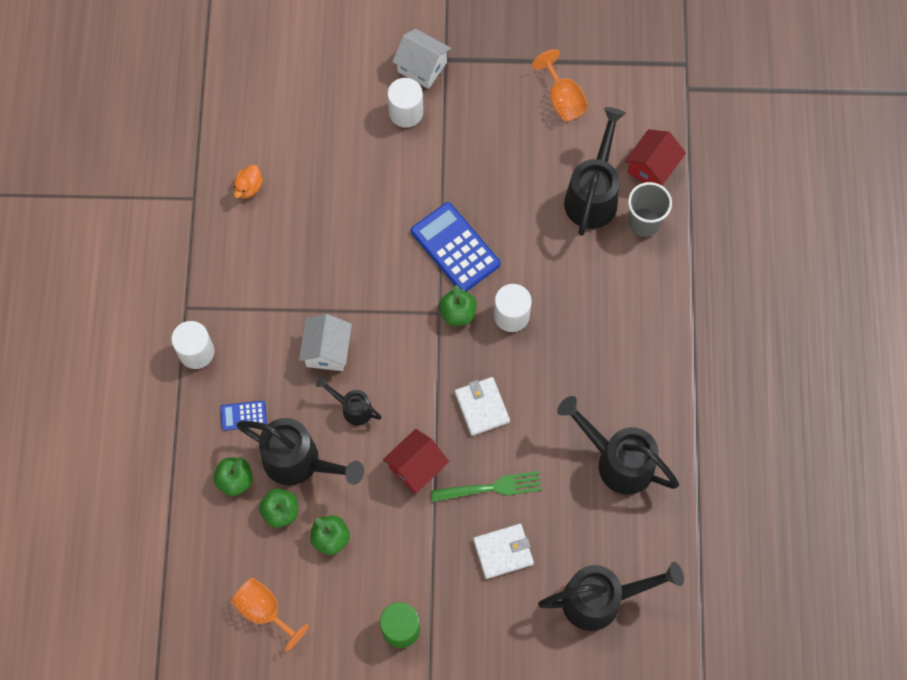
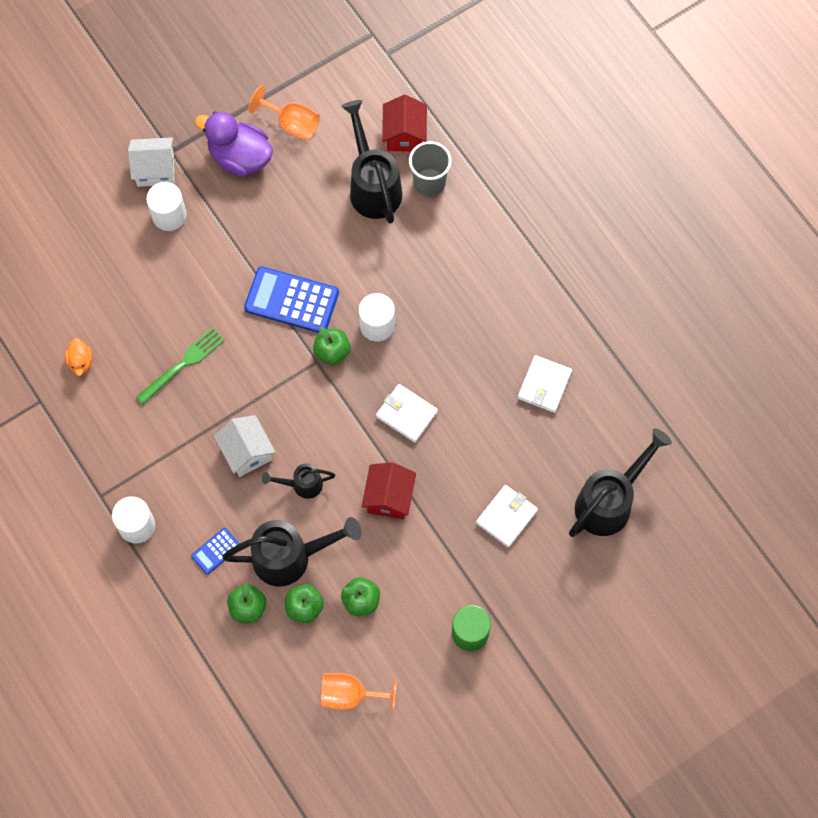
camera: 35 degrees left, 0 degrees up
green fork [431,471,542,502] -> green fork moved to [136,327,225,405]
black watering can [557,396,679,495] -> white wallet [518,355,572,413]
none -> purple duck [195,111,273,177]

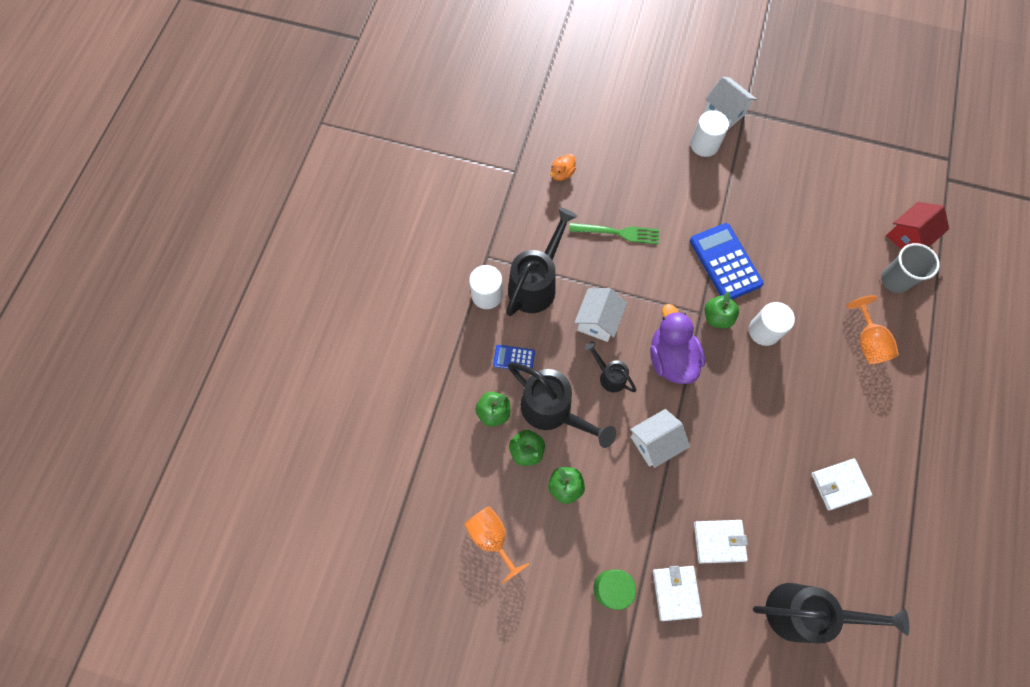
camera: 50 degrees right, 0 degrees up
purple duck [195,111,273,177] -> purple duck moved to [650,304,705,384]
orange goblet [248,85,320,141] -> orange goblet moved to [846,295,899,364]
black watering can [341,100,402,224] -> black watering can moved to [506,207,578,316]
red house [361,462,416,519] -> white house [630,409,690,468]
white wallet [376,384,438,442] -> white wallet moved to [653,566,702,621]

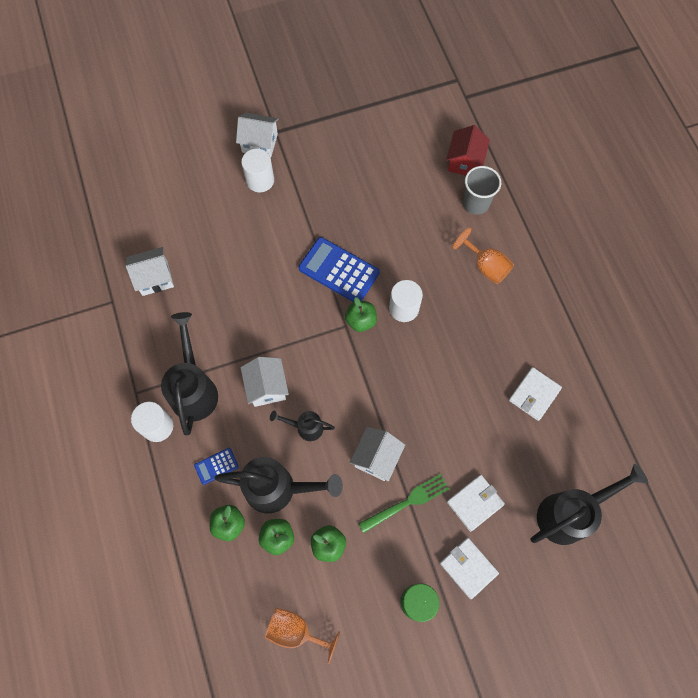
camera: 35 degrees left, 0 degrees up
orange duck [550,154,576,181] -> white house [126,247,174,296]
green fork [569,223,659,244] -> green fork moved to [358,474,450,533]
purple duck [650,304,705,384] -> none

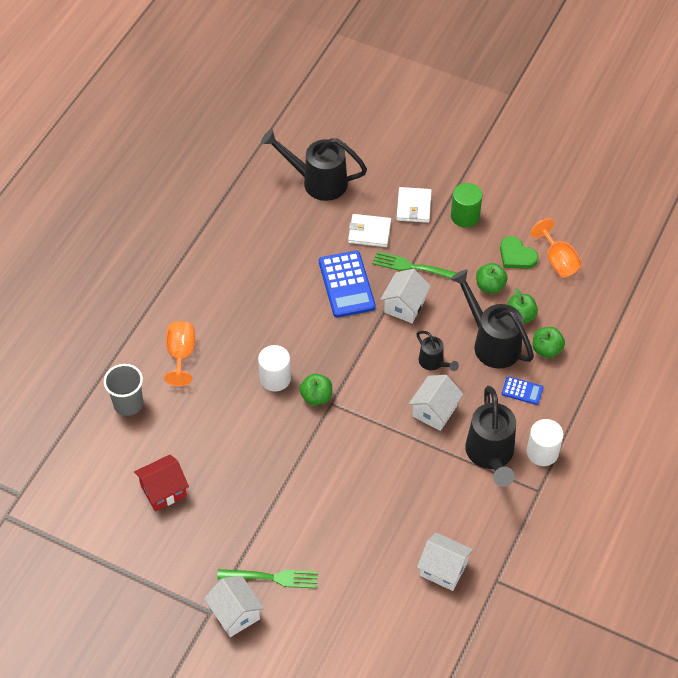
camera: 135 degrees left, 15 degrees down
black watering can [161,312,218,435] -> black watering can turned 45 degrees counterclockwise [465,386,516,487]
white cylinder [241,149,274,192] -> green fork [217,569,318,589]
blue calculator [298,237,380,302] -> blue calculator moved to [319,251,376,318]
white house [350,427,405,481] -> white house turned 45 degrees counterclockwise [380,269,431,323]
red house [446,125,490,175] -> red house moved to [134,454,189,511]
white wallet [509,367,562,421] -> none
none -> green heart [500,236,538,269]

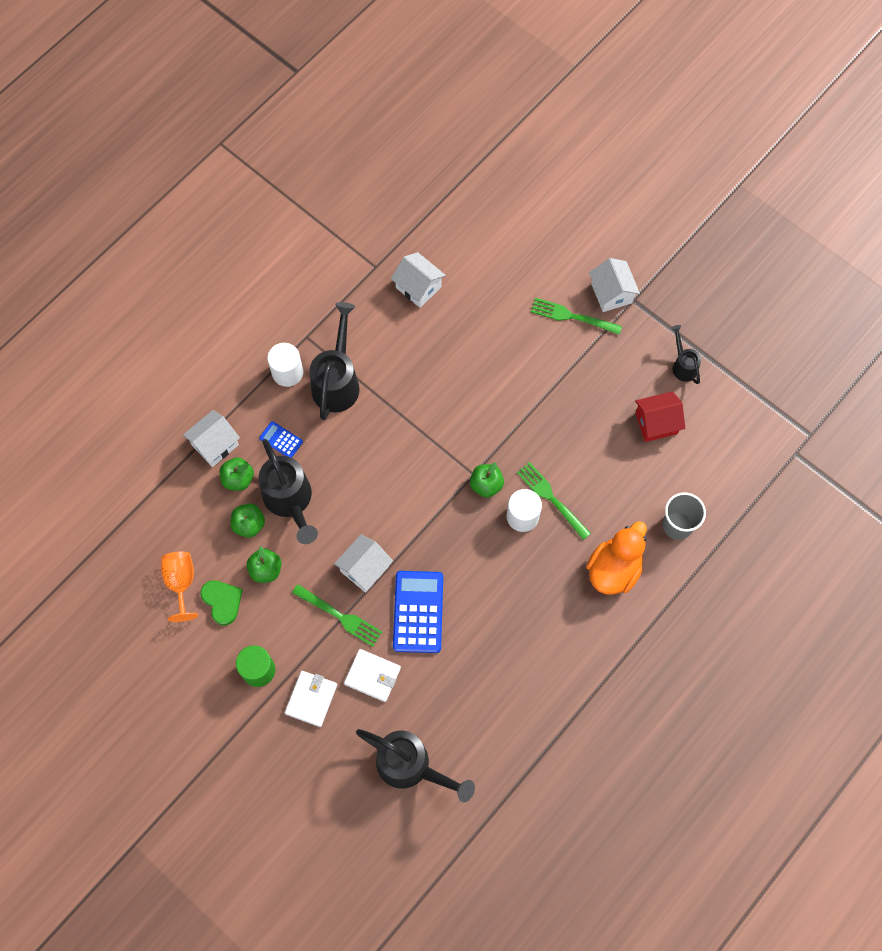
camera: 165 degrees left, 15 degrees up
orange goblet [164,321,195,386] -> orange duck [586,521,647,595]
white house [409,375,463,431] -> white house moved to [183,410,240,467]
black watering can [417,331,459,371] -> black watering can moved to [671,325,701,384]
none -> green fork [517,462,591,540]

